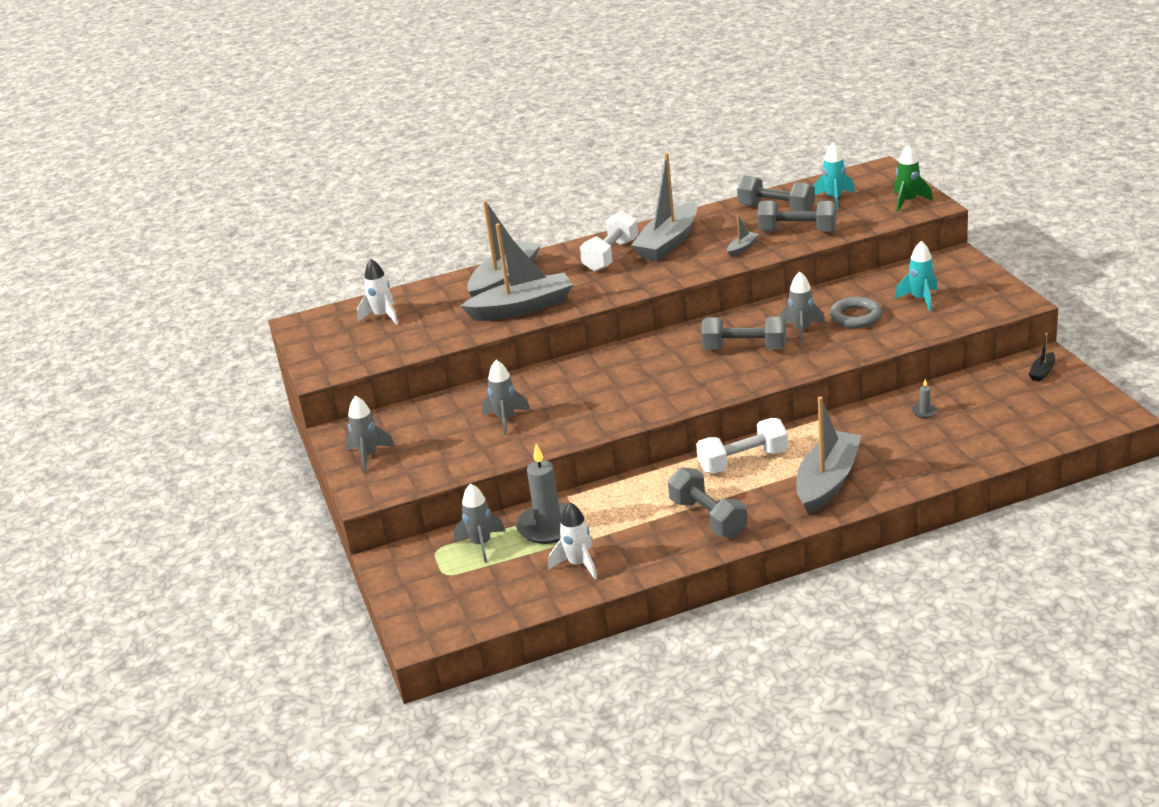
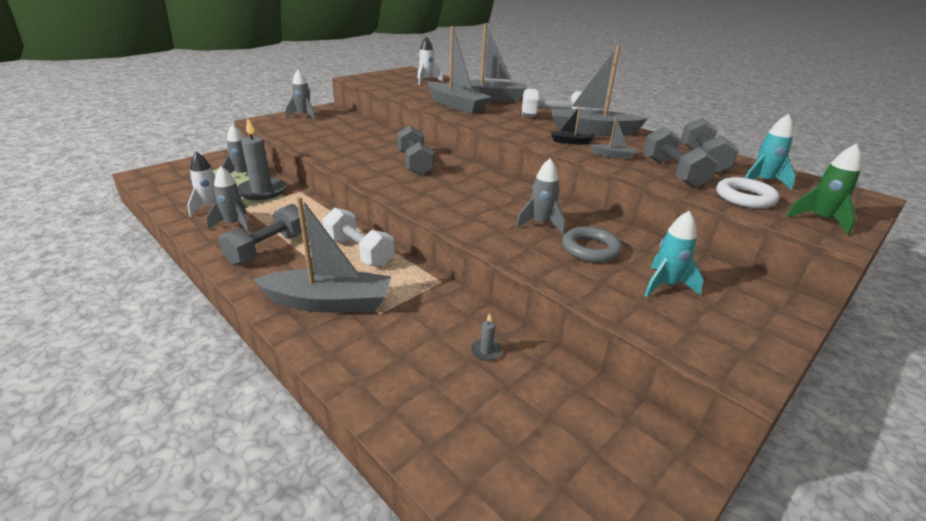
camera: 60 degrees right, 0 degrees up
grey rocket [482,360,530,435] -> grey rocket moved to [207,166,251,233]
grey dumbbell [701,317,786,349] -> grey dumbbell moved to [397,125,434,175]
black boat [1028,333,1055,382] -> black boat moved to [551,106,594,144]
none -> white ring [716,177,779,209]

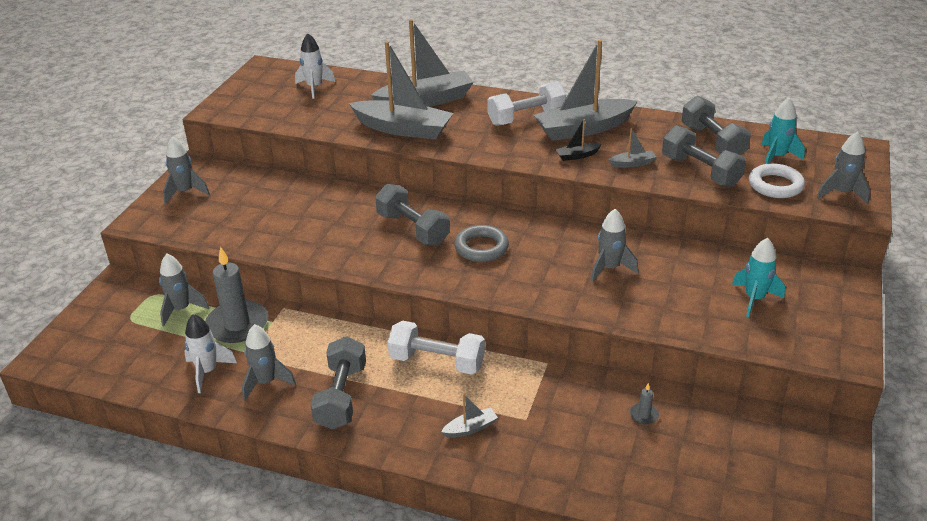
camera: 25 degrees left, 5 degrees up
grey boat [253,196,391,313] -> grey boat [441,394,498,438], size x0.42
grey ring [562,227,622,263] -> grey ring moved to [454,225,509,262]
green rocket [787,143,861,235] -> grey rocket [817,132,870,205]

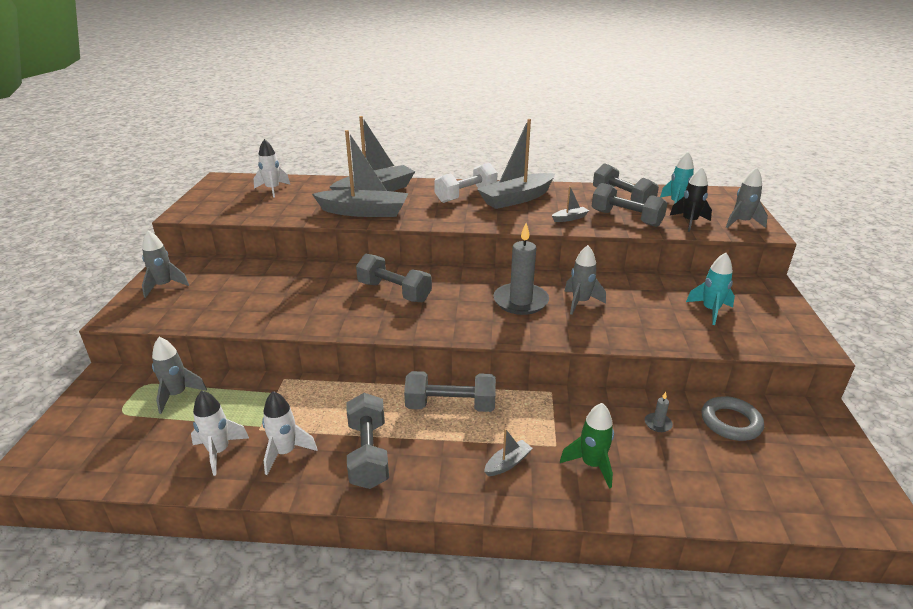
camera: 15 degrees left, 5 degrees down
grey candle [205,247,268,343] -> grey candle moved to [493,223,549,315]
grey rocket [242,324,296,401] -> white rocket [262,391,317,475]
white dumbbell [388,321,485,375] -> grey dumbbell [404,371,496,412]
grey ring [454,225,509,262] -> grey ring moved to [702,396,764,441]
black boat [555,119,602,161] -> none
white ring [749,163,805,198] -> black rocket [670,167,712,232]
none -> green rocket [560,403,614,489]

